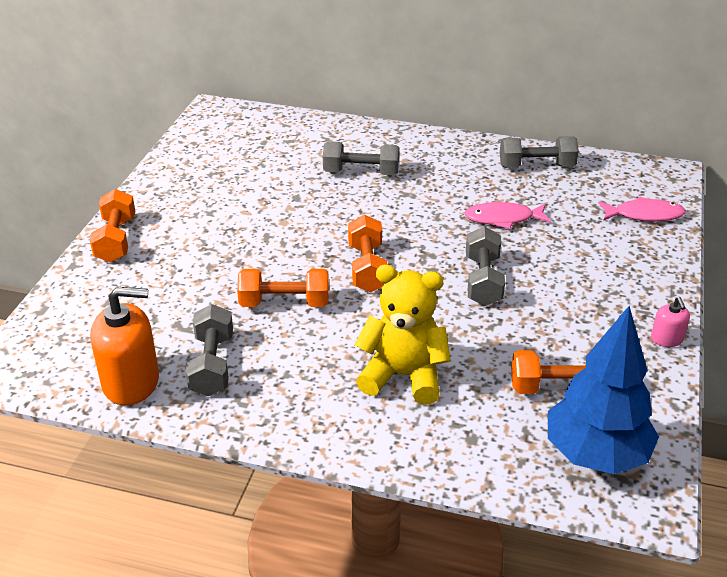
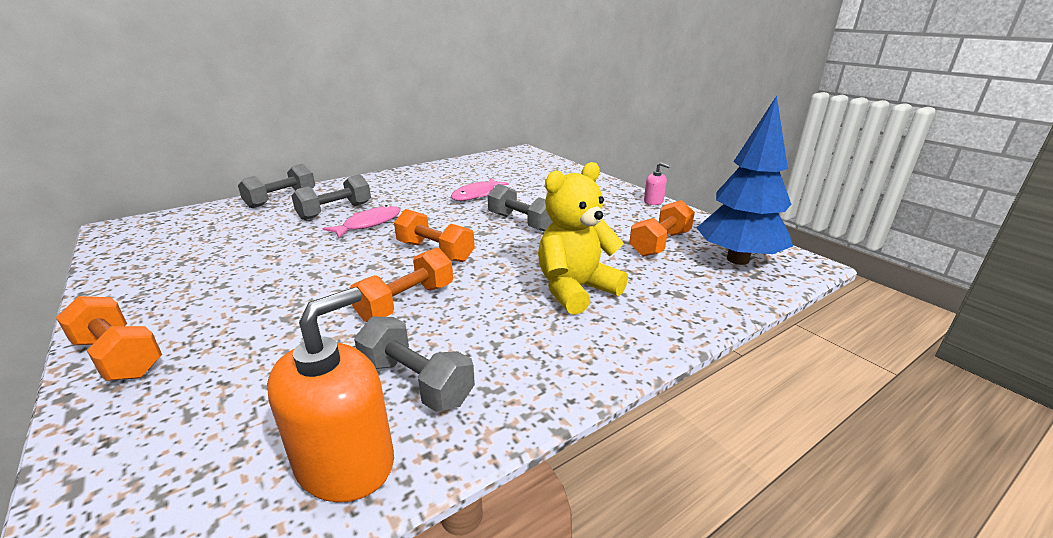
camera: 50 degrees left, 10 degrees down
grey dumbbell [500,136,579,168] -> grey dumbbell moved to [238,164,315,208]
pink fish [598,196,686,221] -> pink fish moved to [323,205,400,238]

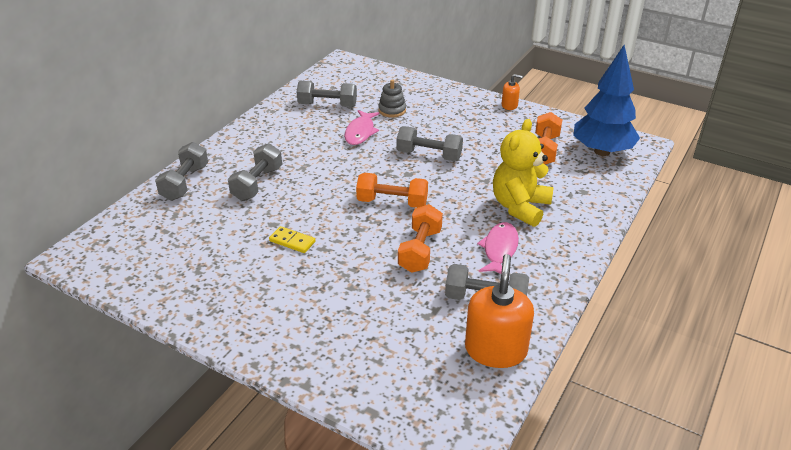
camera: 25 degrees left, 10 degrees up
orange dumbbell [56,296,162,381] -> none
pink fish [323,205,400,238] -> pink fish moved to [477,222,519,274]
pink soap dispenser [644,162,670,205] -> orange soap dispenser [502,74,523,110]
none -> yellow domino [269,226,315,253]
none -> grey dumbbell [297,81,357,107]
none -> grey stacking toy [378,80,406,118]

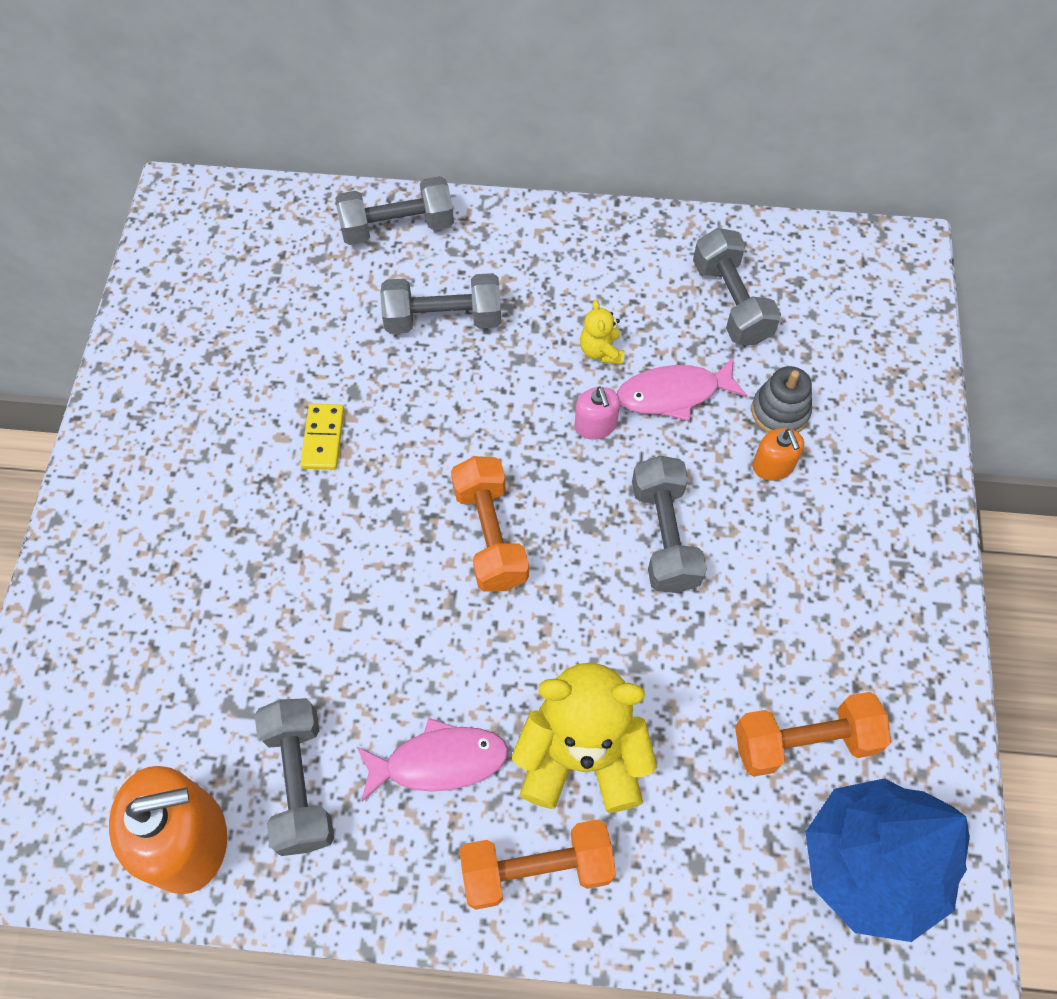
camera: 65 degrees right, 25 degrees up
orange dumbbell [398,204,443,273] -> orange dumbbell moved to [460,819,616,910]
orange soap dispenser [502,74,523,110] -> orange soap dispenser moved to [752,428,804,481]
none -> pink soap dispenser [574,387,620,440]
none -> yellow teddy bear [580,300,624,364]

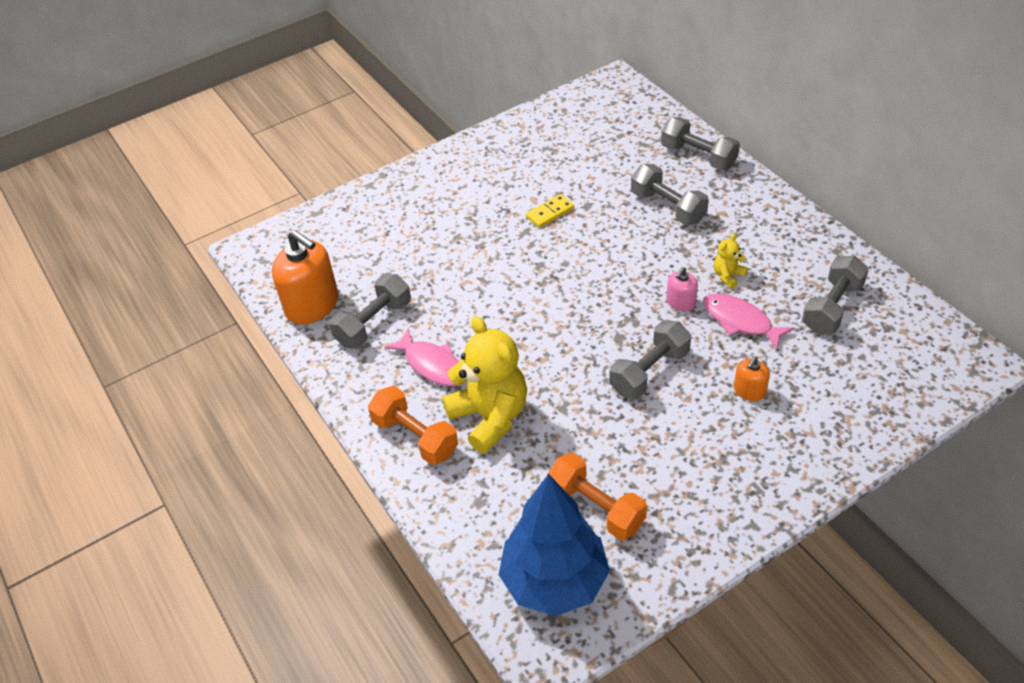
camera: 55 degrees right, 15 degrees down
orange dumbbell [451,456,529,592] -> none
grey stacking toy [751,366,812,433] -> none

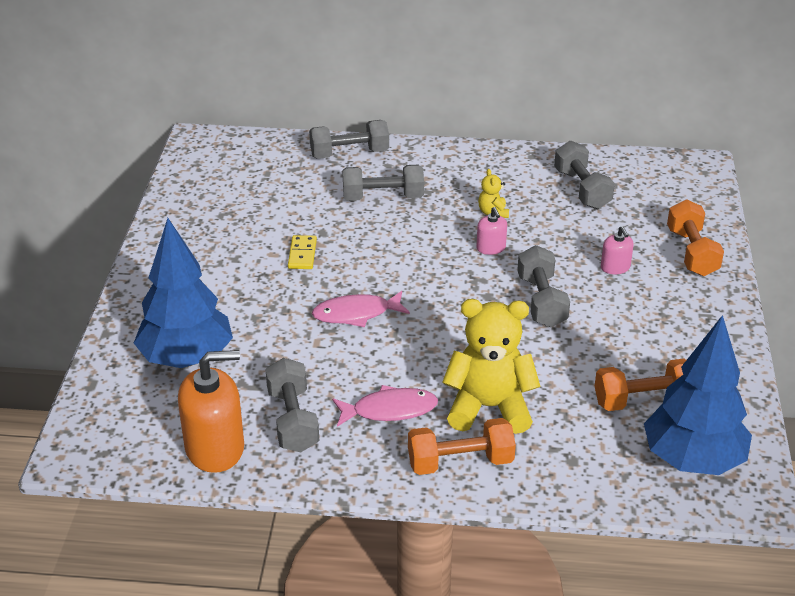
camera: 55 degrees left, 10 degrees down
pink fish [703,293,794,350] -> pink fish moved to [312,291,410,327]
orange soap dispenser [734,356,770,401] -> pink soap dispenser [601,226,634,274]
none -> blue tree [134,218,233,368]
none -> orange dumbbell [667,199,724,276]

